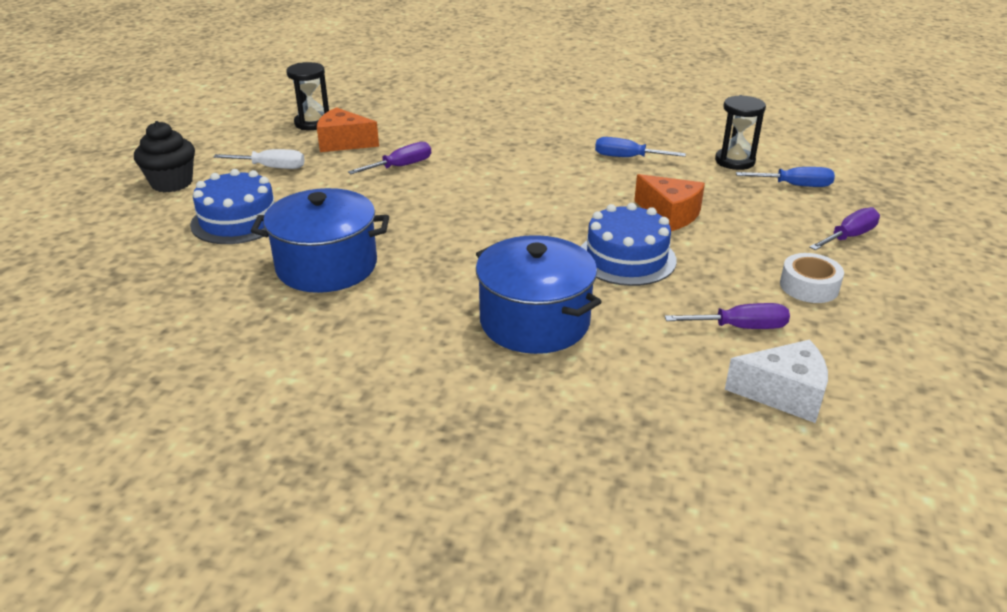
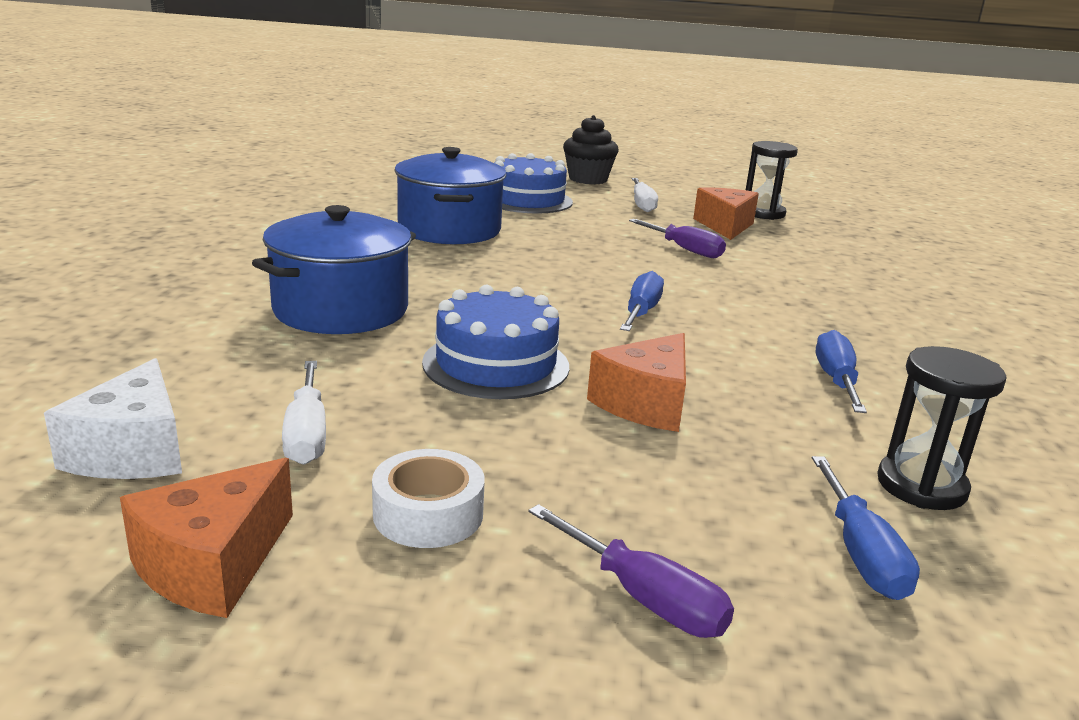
camera: 80 degrees right, 10 degrees down
purple screwdriver [665,303,790,329] -> white screwdriver [282,361,326,465]
none -> orange cheese [120,458,293,618]
none -> blue screwdriver [620,271,664,331]

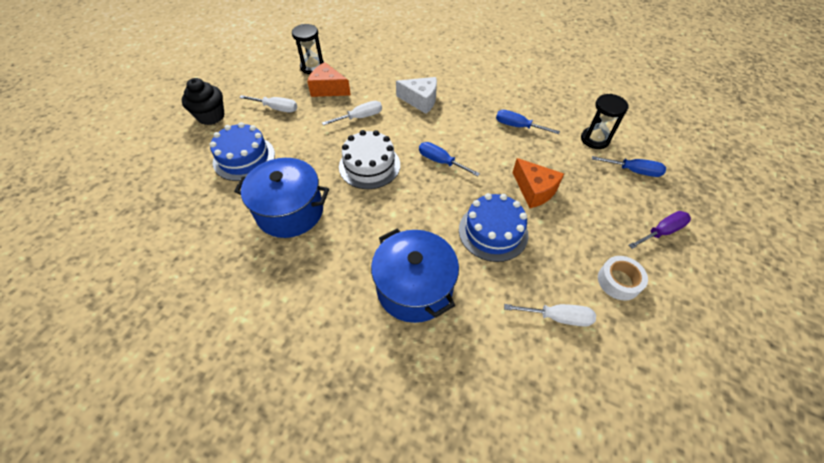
camera: 70 degrees left, 30 degrees up
white cheese [44,358,182,479] -> white cheese moved to [396,77,437,114]
orange cheese [120,458,293,618] -> none
purple screwdriver [629,219,726,258] -> white screwdriver [322,101,382,125]
none -> white cake [339,130,400,189]

